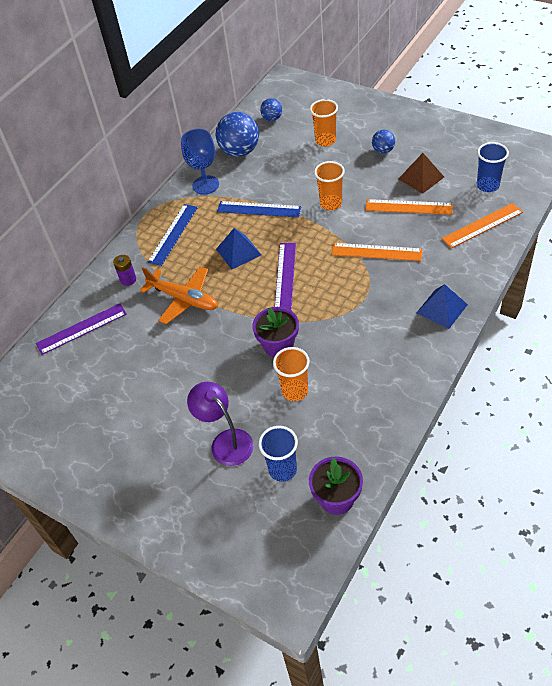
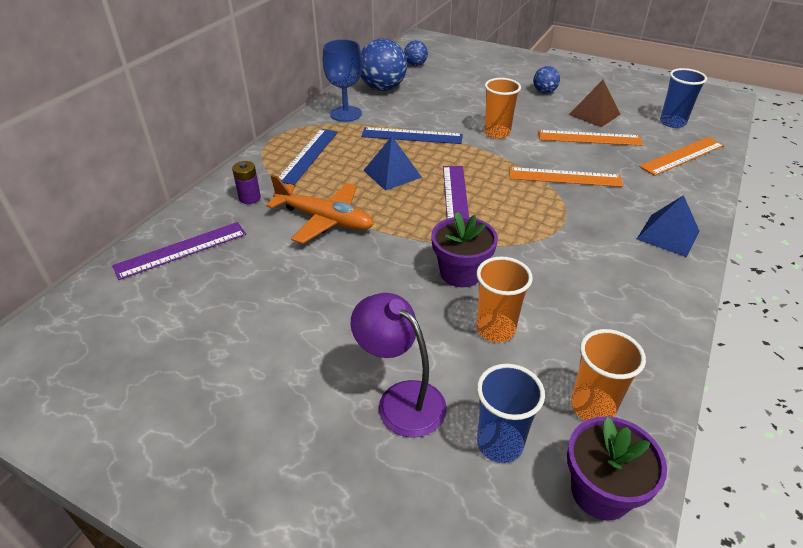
camera: 10 degrees left, 10 degrees down
orange cup [310,99,338,147] -> orange cup moved to [571,329,646,421]

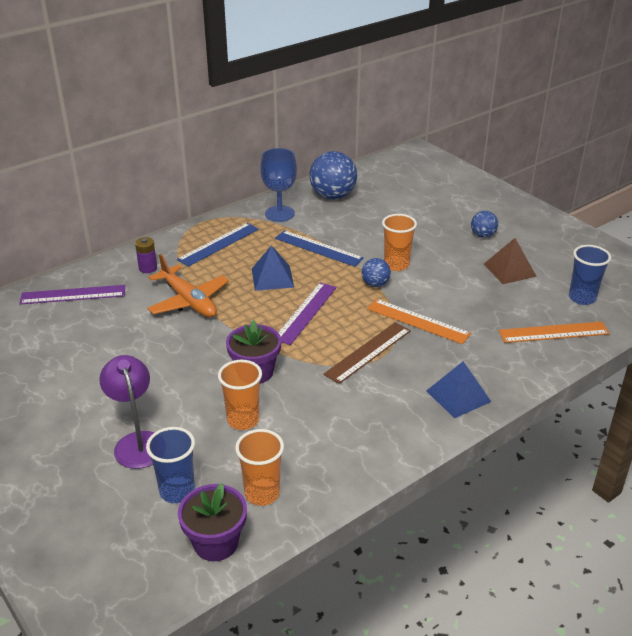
camera: 25 degrees right, 5 degrees down
blue ball [404,41,428,66] -> blue ball moved to [361,258,391,287]
orange ruler [538,130,643,146] -> none
none -> brown ruler [324,322,411,384]

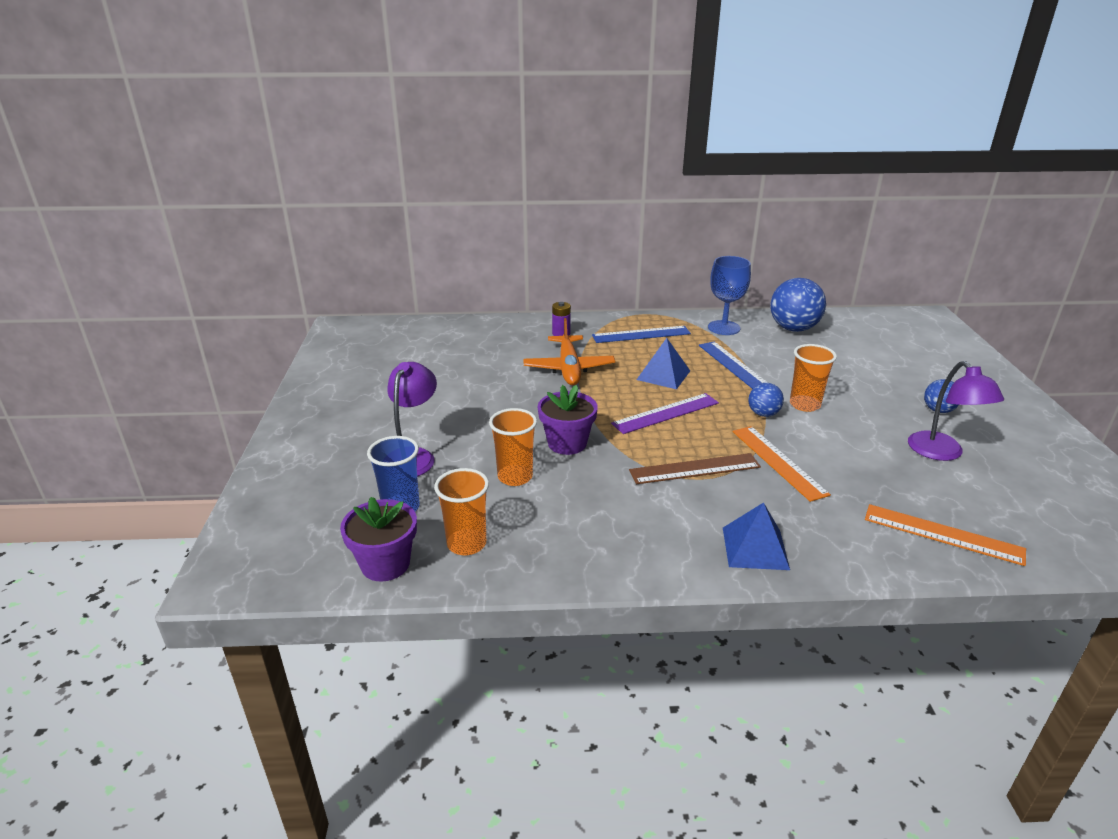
camera: 35 degrees right, 5 degrees down
purple ruler [19,285,125,304] -> none
brown pyramid [484,238,537,284] -> purple lamp [908,361,1004,461]
blue cup [569,245,611,305] -> none

